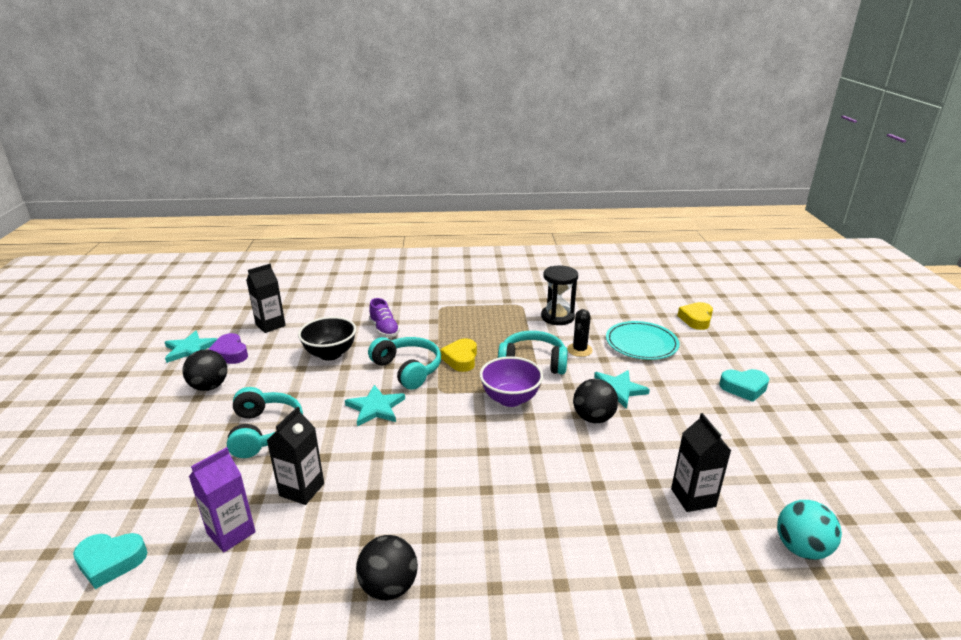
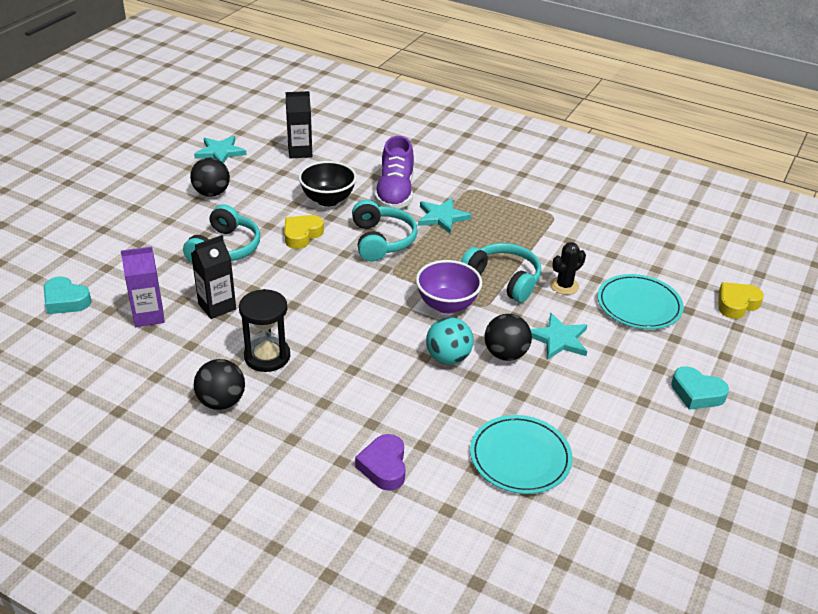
camera: 30 degrees right, 10 degrees up
purple heart [208,333,248,364] -> purple heart moved to [355,434,406,491]
turquoise star [345,385,405,426] -> turquoise star moved to [418,198,472,234]
purple shoe [369,298,400,337] -> purple shoe [374,136,414,209], size x1.61
yellow heart [440,338,477,372] -> yellow heart moved to [285,215,324,249]
black hourglass [541,265,578,325] -> black hourglass moved to [239,289,290,372]
black carton [671,413,731,512] -> turquoise plate [470,415,573,494]
turquoise ball [777,500,842,560] -> turquoise ball moved to [426,317,474,365]

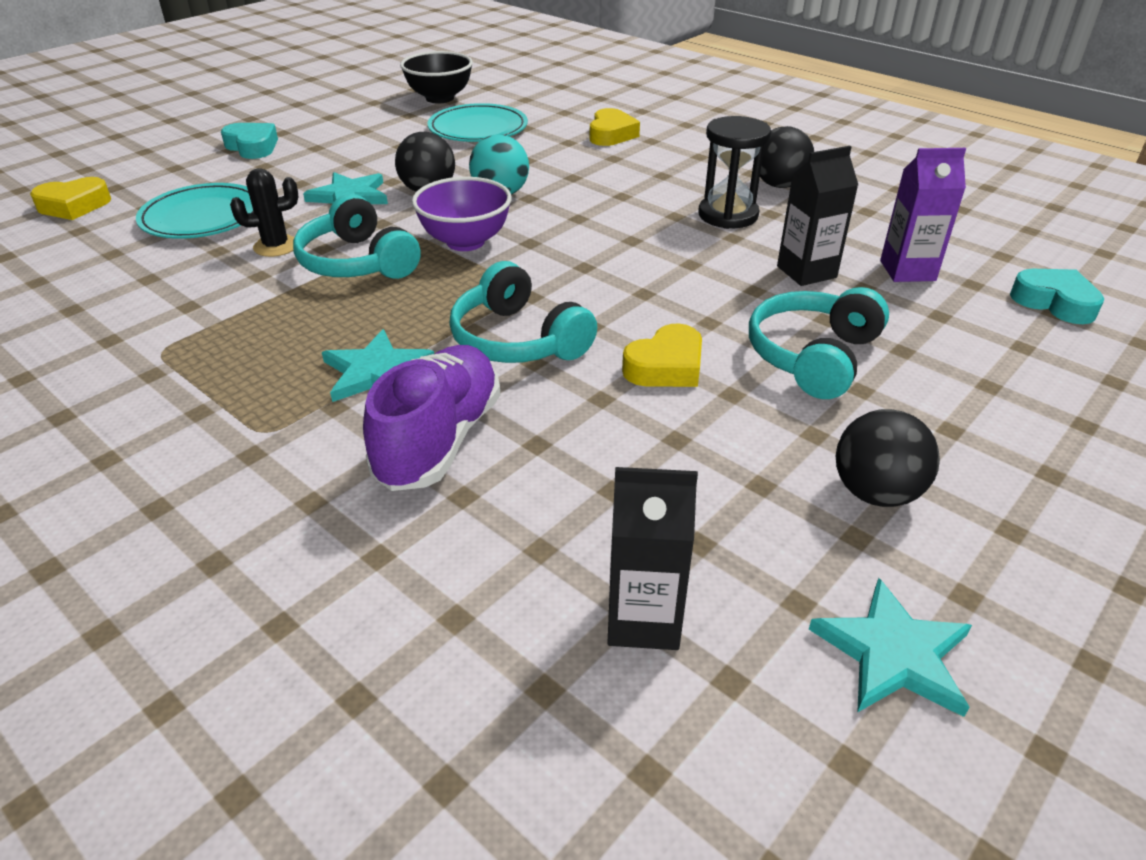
camera: 165 degrees left, 0 degrees up
black bowl [298,161,357,207] -> black bowl moved to [400,51,473,103]
turquoise headphones [352,200,417,261] -> turquoise headphones turned 45 degrees counterclockwise [449,261,597,363]
purple heart [355,434,406,491] -> yellow heart [589,108,640,146]

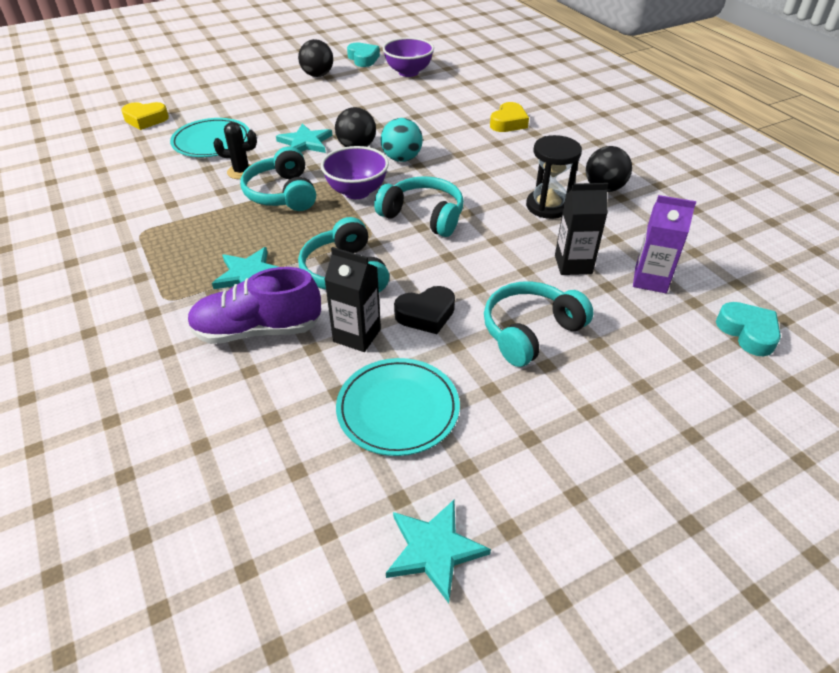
camera: 20 degrees right, 5 degrees up
turquoise heart [221,123,278,159] -> turquoise heart moved to [347,43,380,67]
purple shoe [363,345,501,491] -> purple shoe turned 135 degrees counterclockwise [187,267,321,344]
black bowl [400,51,473,103] -> purple bowl [383,37,434,77]
turquoise plate [428,103,528,142] -> turquoise plate moved to [336,358,460,456]
black carton [607,467,698,650] -> black carton moved to [324,247,381,352]
yellow heart [622,323,702,387] -> black heart [394,286,455,334]
black ball [836,409,940,507] -> black ball moved to [298,39,333,77]
none -> turquoise headphones [374,176,464,237]

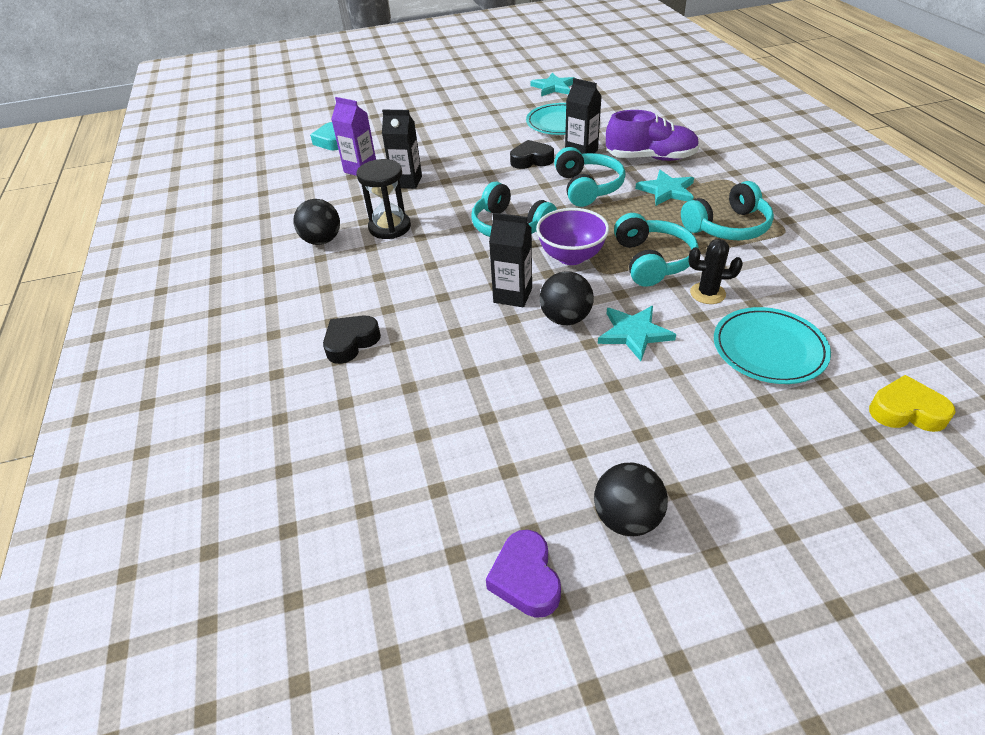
camera: 165 degrees left, 0 degrees up
turquoise heart [347,43,380,67] -> purple heart [486,530,561,618]
turquoise ball [381,118,423,162] -> black carton [489,213,532,307]
purple bowl [383,37,434,77] -> none
turquoise headphones [484,281,594,367] -> turquoise headphones moved to [681,181,774,240]
yellow heart [490,102,529,132] -> black heart [323,316,381,364]

